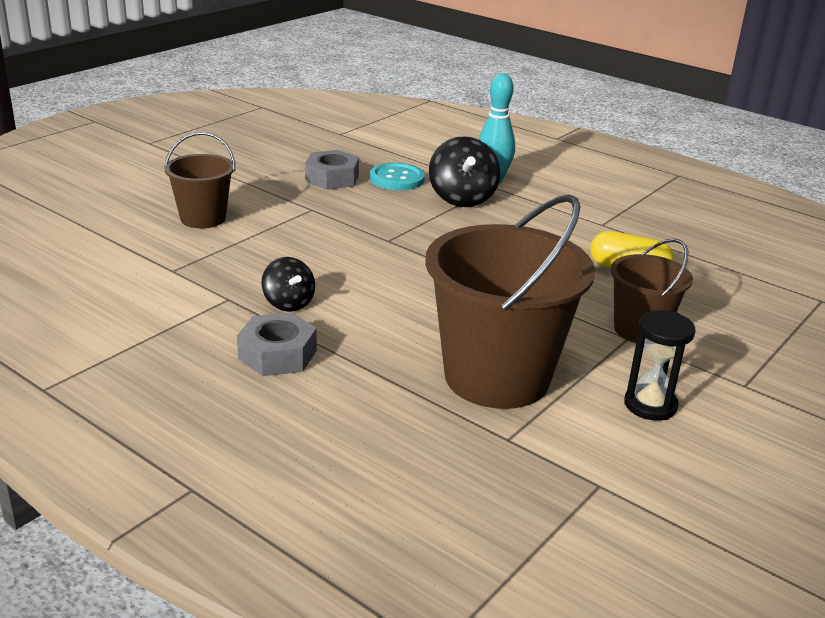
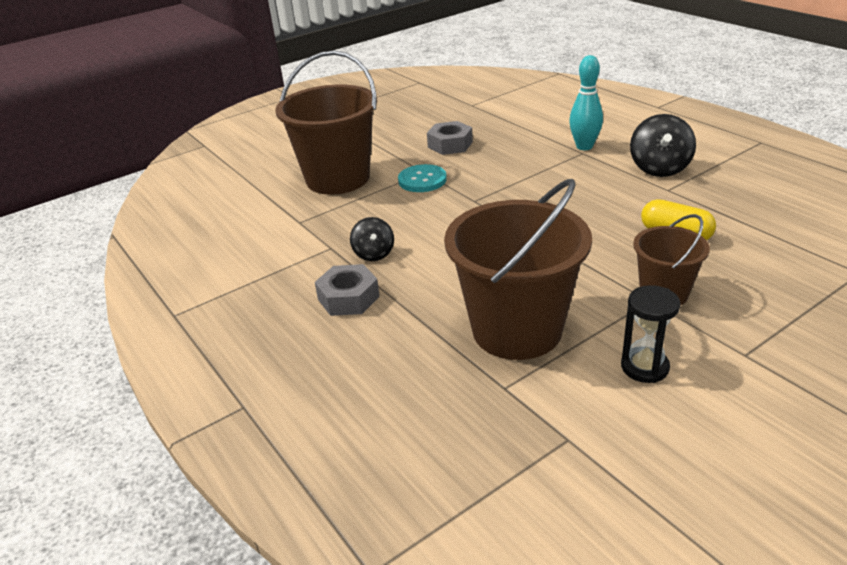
camera: 20 degrees right, 5 degrees up
brown bucket [164,132,235,228] -> brown bucket [275,51,377,195], size x1.84
turquoise button [370,163,425,190] -> turquoise button moved to [398,164,447,192]
black spinning top [429,136,500,207] -> black spinning top moved to [630,114,696,177]

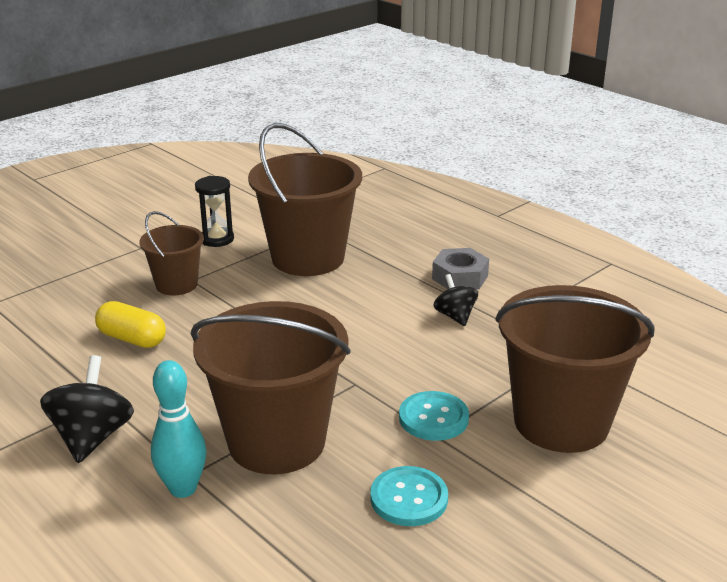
camera: 170 degrees right, 5 degrees down
grey nut [427,121,473,155] -> turquoise button [370,466,448,526]
none -> brown bucket [191,301,351,474]

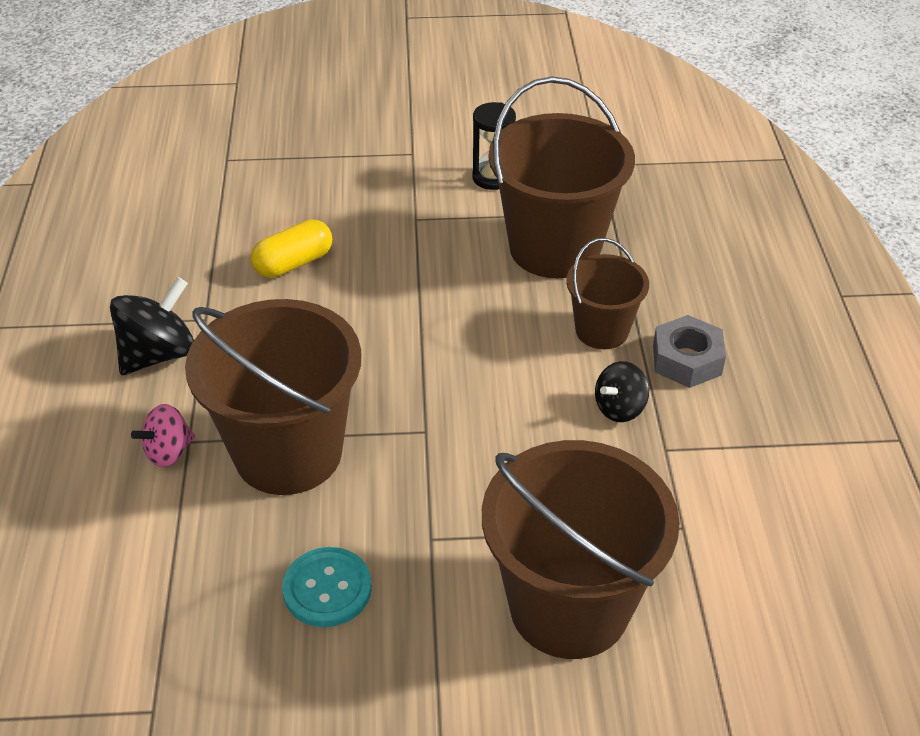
camera: 40 degrees right, 15 degrees up
yellow capsule [95,301,166,348] -> yellow capsule turned 75 degrees clockwise [251,219,332,278]
brown bucket [139,211,204,295] -> brown bucket moved to [566,238,649,349]
turquoise bowling pin [151,360,207,498] -> pink spinning top [131,404,195,467]
turquoise button [399,391,469,441] -> none
black spinning top [433,274,478,326] -> black spinning top turned 150 degrees counterclockwise [595,361,649,422]

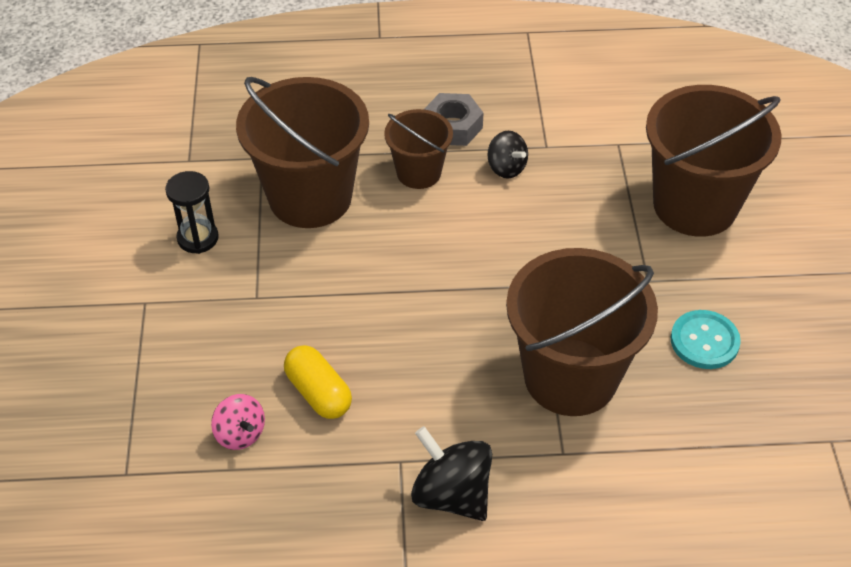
camera: 90 degrees left, 5 degrees up
pink spinning top [131,404,195,467] -> pink spinning top moved to [211,394,265,450]

